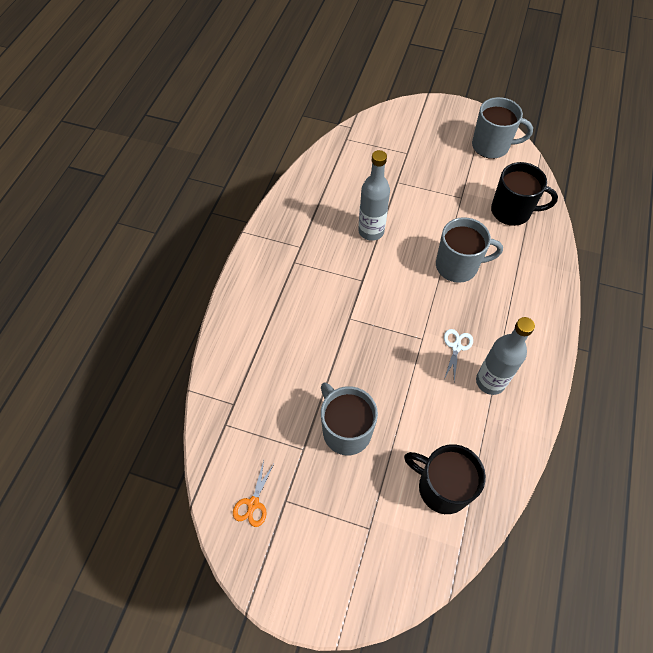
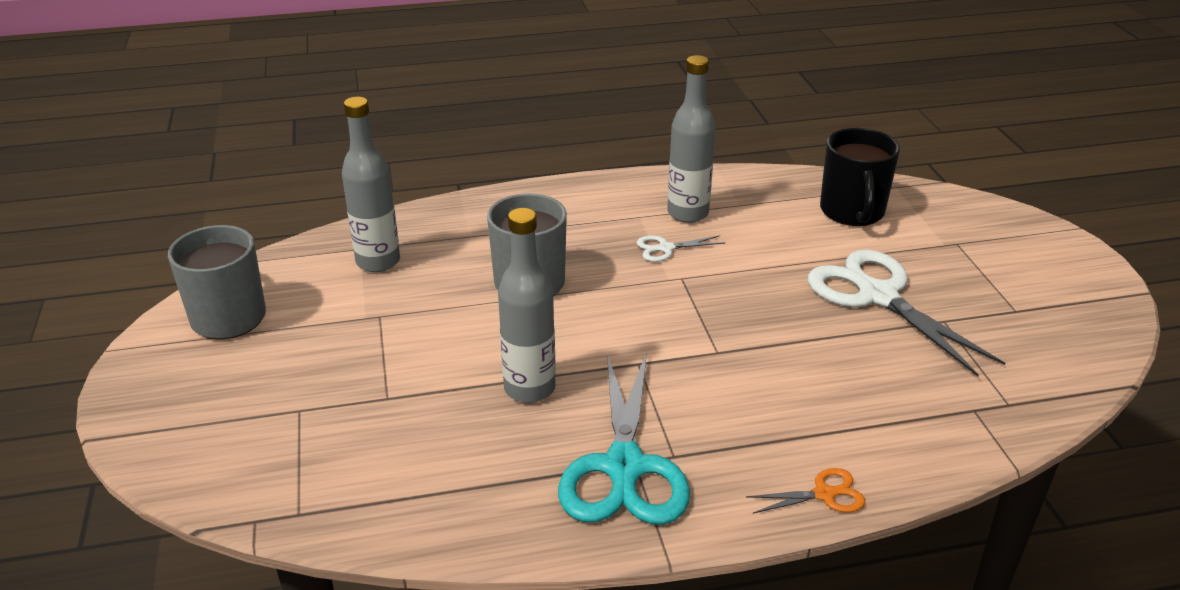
camera: 120 degrees left, 25 degrees down
orange scissors [233,461,275,527] -> orange scissors moved to [746,468,865,514]
grey mug [321,383,378,455] -> white scissors [808,249,1005,376]
black mug [491,162,558,226] -> grey bottle [342,97,400,272]
none -> turquoise scissors [558,352,690,525]

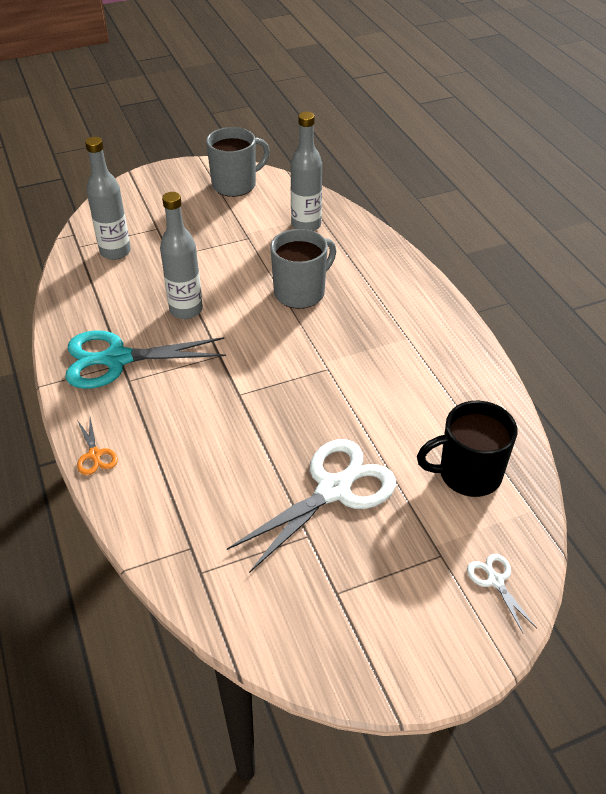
camera: 80 degrees right, 10 degrees up
white scissors [637,235,725,262] -> white scissors moved to [467,554,537,633]
grey bottle [667,55,716,223] -> grey bottle moved to [85,137,131,260]

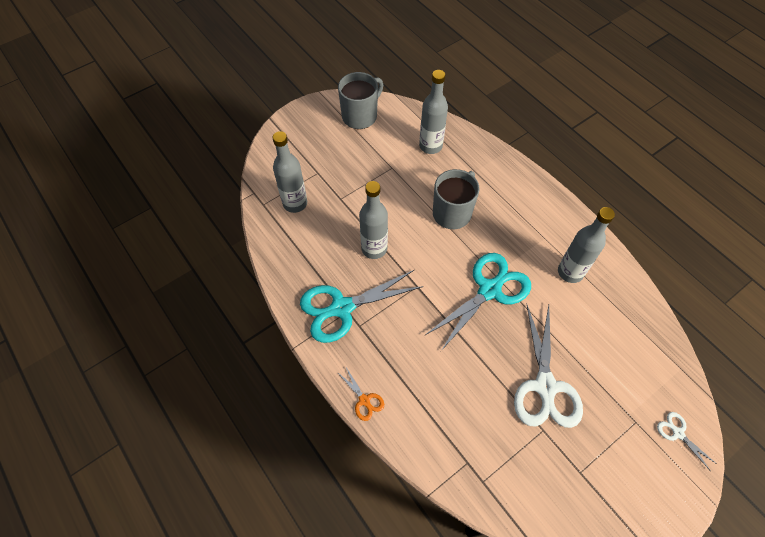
camera: 15 degrees left, 15 degrees up
white scissors [227,439,396,573] -> white scissors turned 150 degrees clockwise [514,305,583,428]
black mug [417,401,517,497] -> none
none -> turquoise scissors [425,253,531,351]
none -> grey bottle [558,207,615,283]

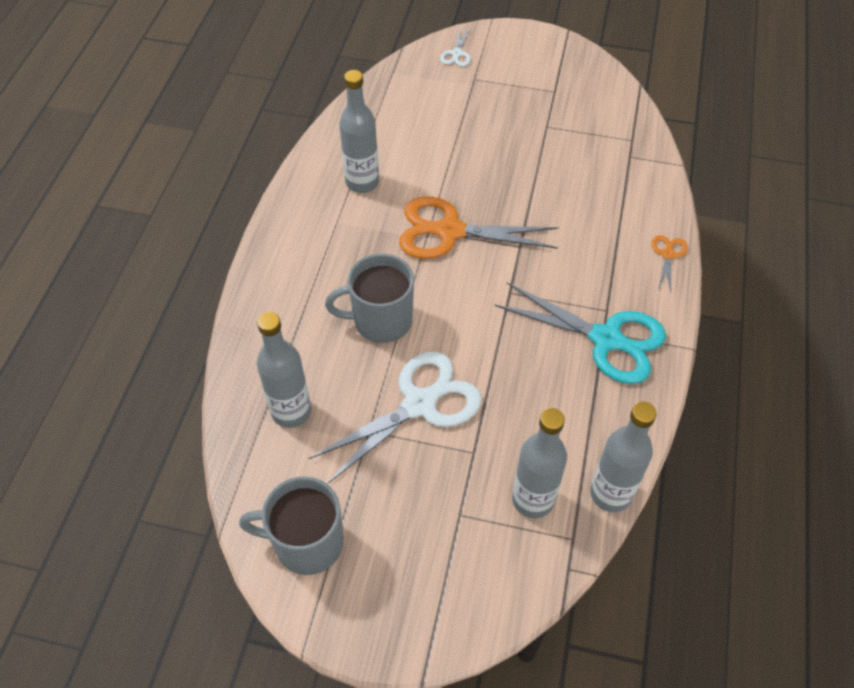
camera: 130 degrees left, 5 degrees down
grey bottle [359,181,388,259] -> grey bottle moved to [590,402,657,512]
turquoise scissors [425,253,531,351] -> orange scissors [399,196,559,259]
white scissors [514,305,583,428] -> white scissors moved to [308,351,482,484]

